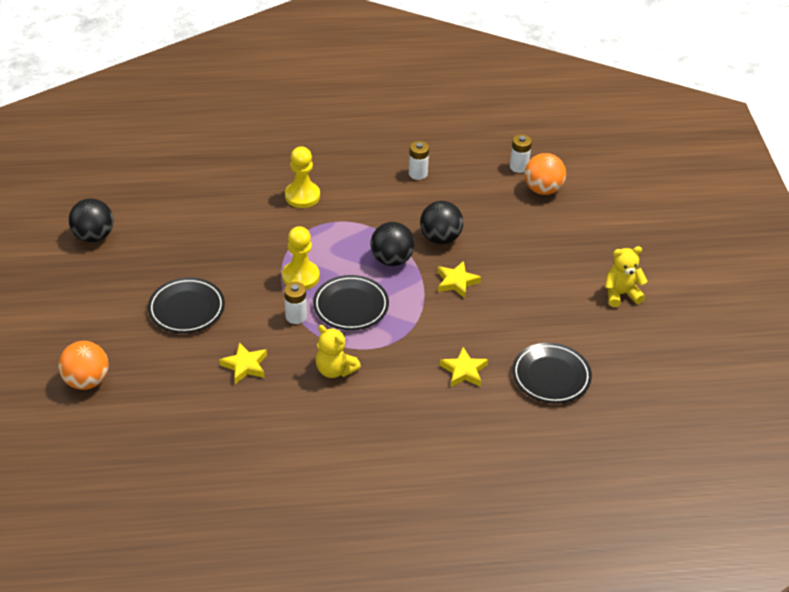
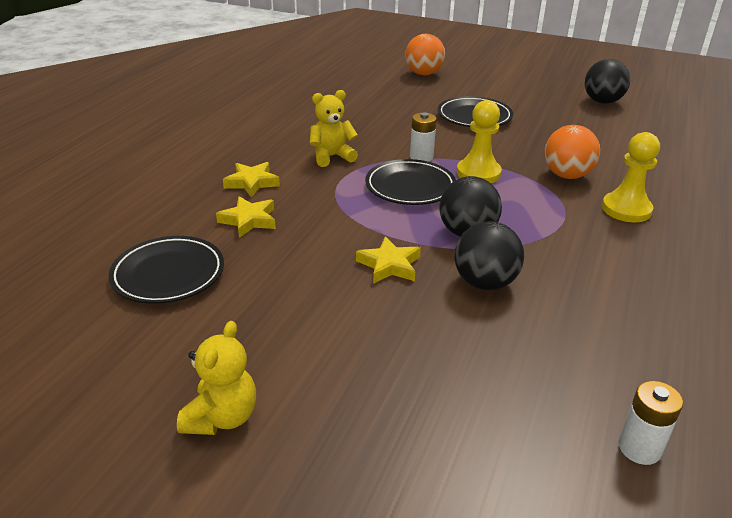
camera: 120 degrees right, 10 degrees down
yellow star [219,342,267,384] -> yellow star moved to [223,162,280,197]
white battery [409,141,429,180] -> none
orange ball [524,153,566,195] -> orange ball moved to [544,125,600,179]

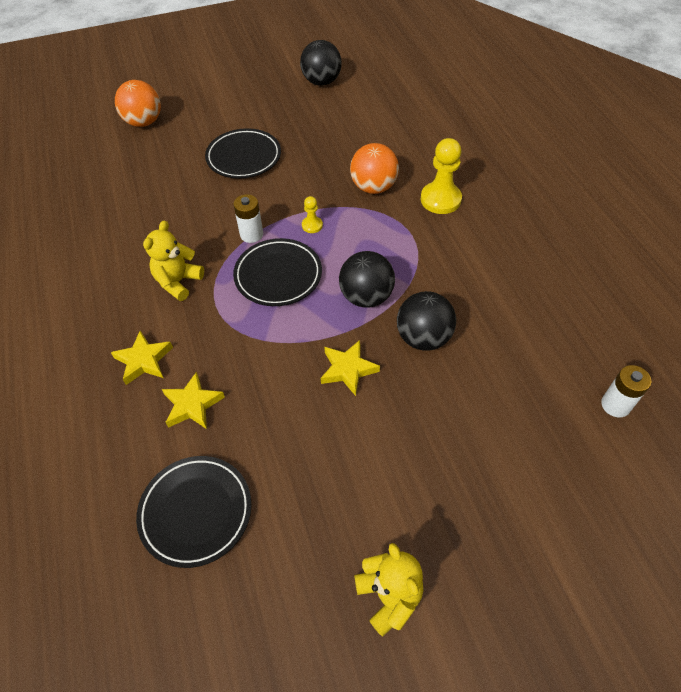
camera: 40 degrees left, 20 degrees up
yellow pawn [457,100,502,183] -> yellow pawn [302,196,323,233], size x0.50

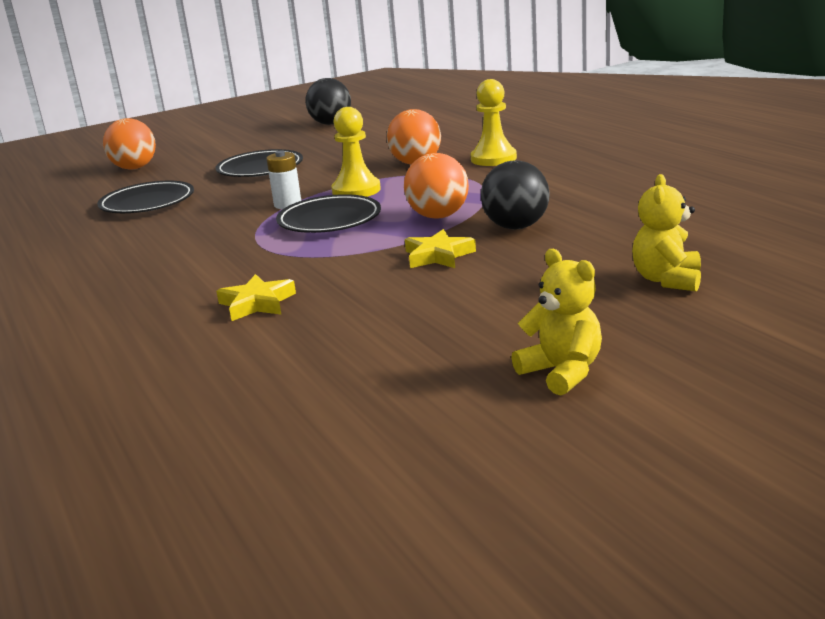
camera: 10 degrees left, 30 degrees down
yellow star [111,331,173,385] -> none
black plate [136,456,252,568] -> black plate moved to [97,181,194,213]
yellow teddy bear [143,220,204,301] -> yellow teddy bear moved to [632,174,701,292]
yellow pawn [302,196,323,233] -> yellow pawn [331,107,381,197], size x1.99
black ball [339,251,395,308] -> orange ball [404,153,469,219]
white battery [601,365,651,417] -> none

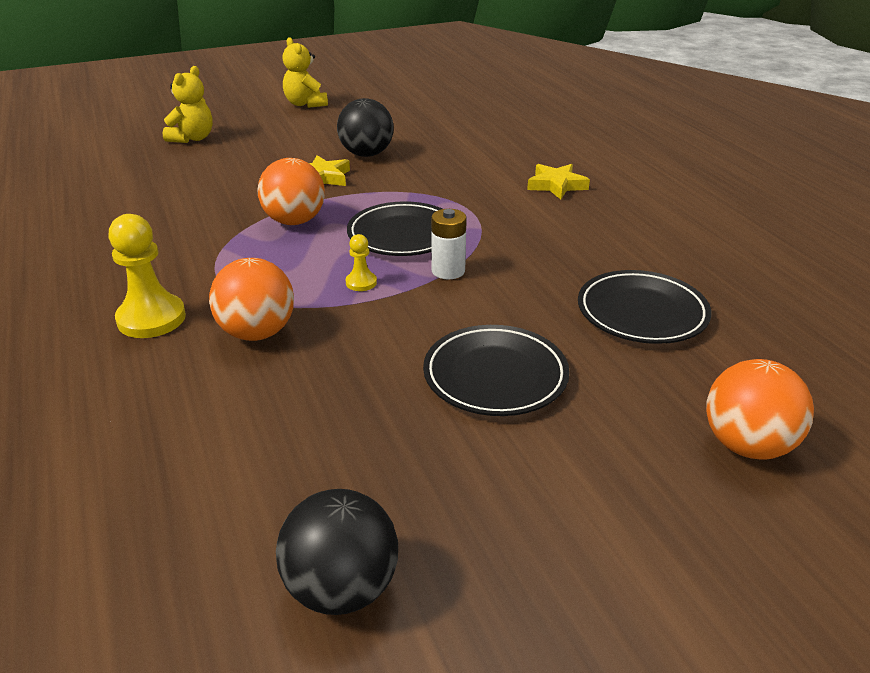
camera: 175 degrees left, 10 degrees up
yellow star [216,274,296,321] -> yellow star moved to [527,164,590,199]
yellow pawn [331,107,381,197] -> yellow pawn [346,234,377,291], size x0.50
black ball [481,160,550,229] -> black ball moved to [337,98,394,157]

